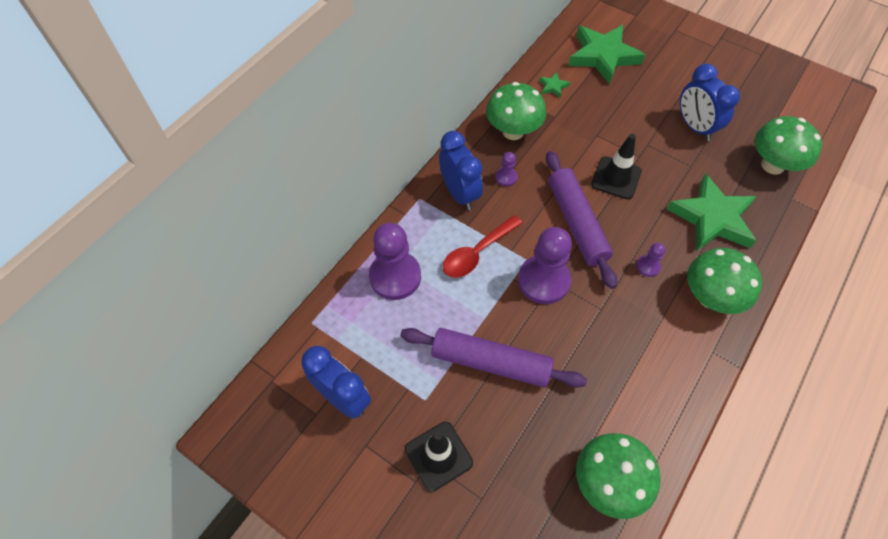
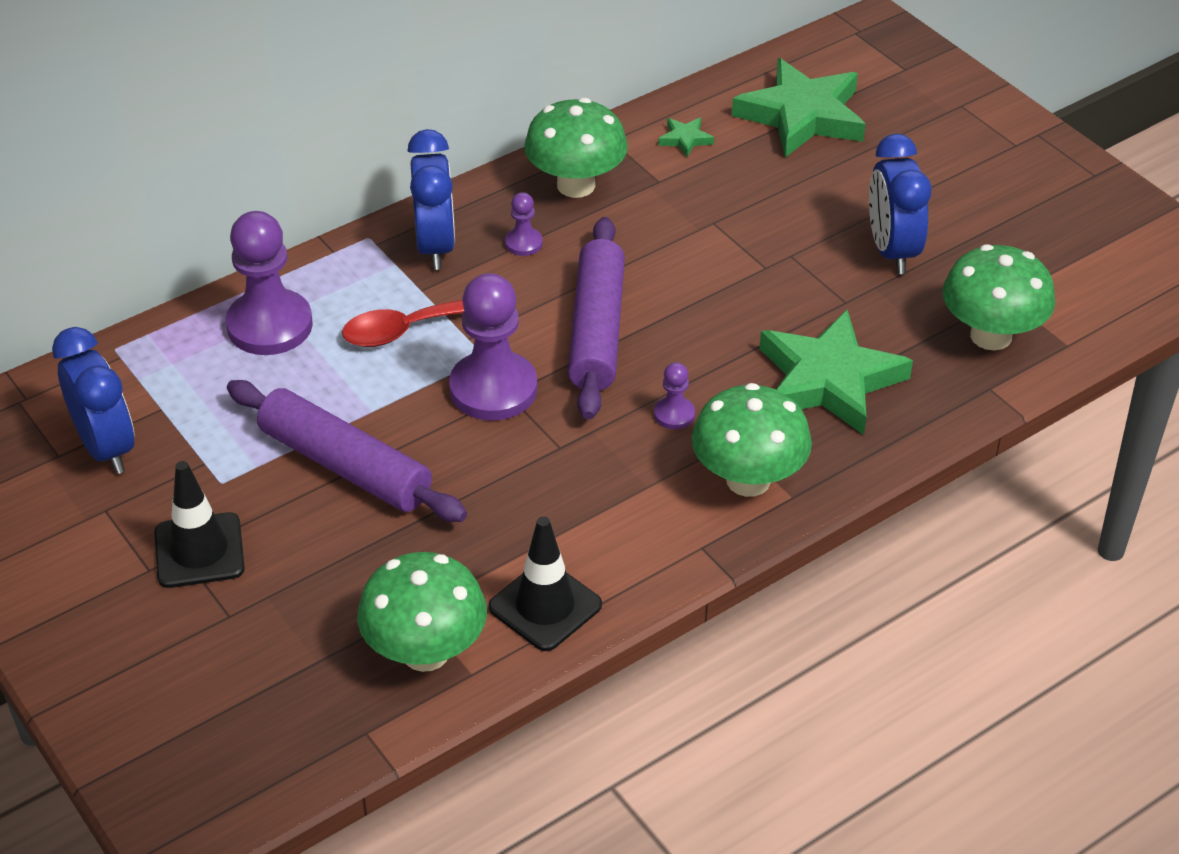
camera: 20 degrees right, 15 degrees down
black traffic cone [591,134,642,199] -> black traffic cone moved to [489,517,602,651]

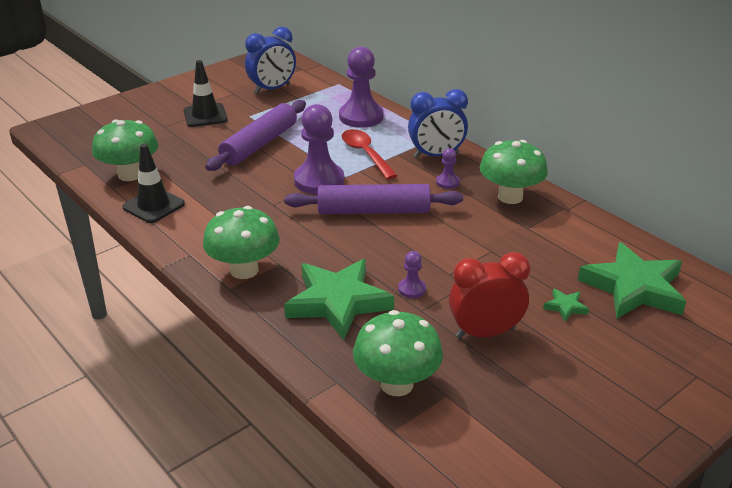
camera: 85 degrees right, 10 degrees down
purple pawn [654,362,695,429] -> purple pawn moved to [398,251,426,298]
green star [658,118,714,157] -> green star moved to [543,289,589,322]
blue clock [869,134,932,274] -> red clock [449,252,530,338]

